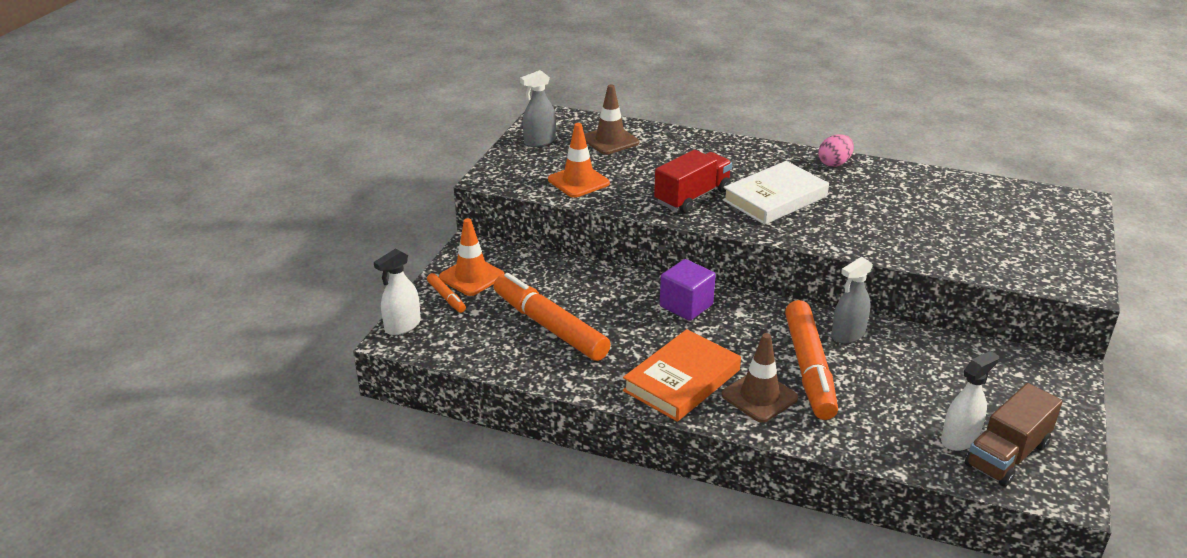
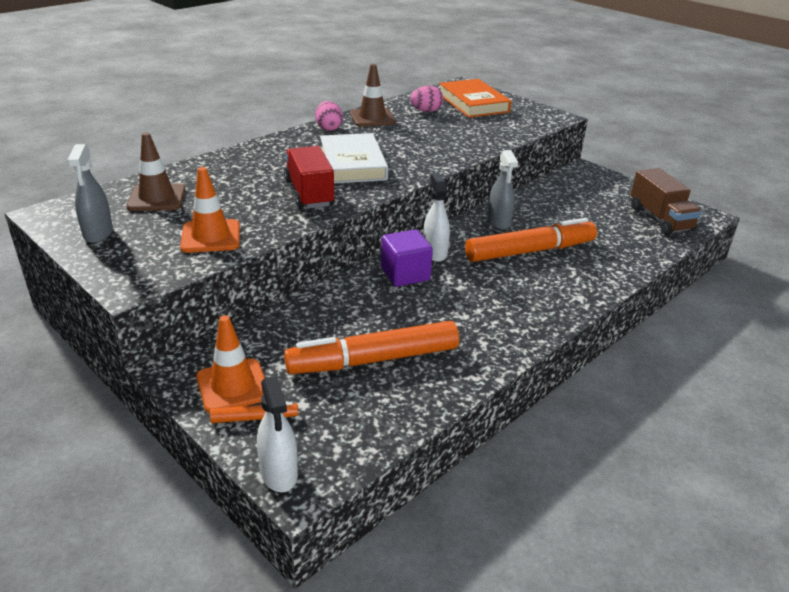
camera: 65 degrees left, 0 degrees up
orange book [623,329,741,422] -> orange book moved to [439,79,512,118]
brown traffic cone [722,333,798,423] -> brown traffic cone moved to [350,64,396,127]
orange marker [785,300,838,420] -> orange marker turned 45 degrees counterclockwise [465,218,597,262]
white spray bottle [941,351,999,451] -> white spray bottle moved to [423,173,450,262]
none -> pink egg [410,86,443,112]

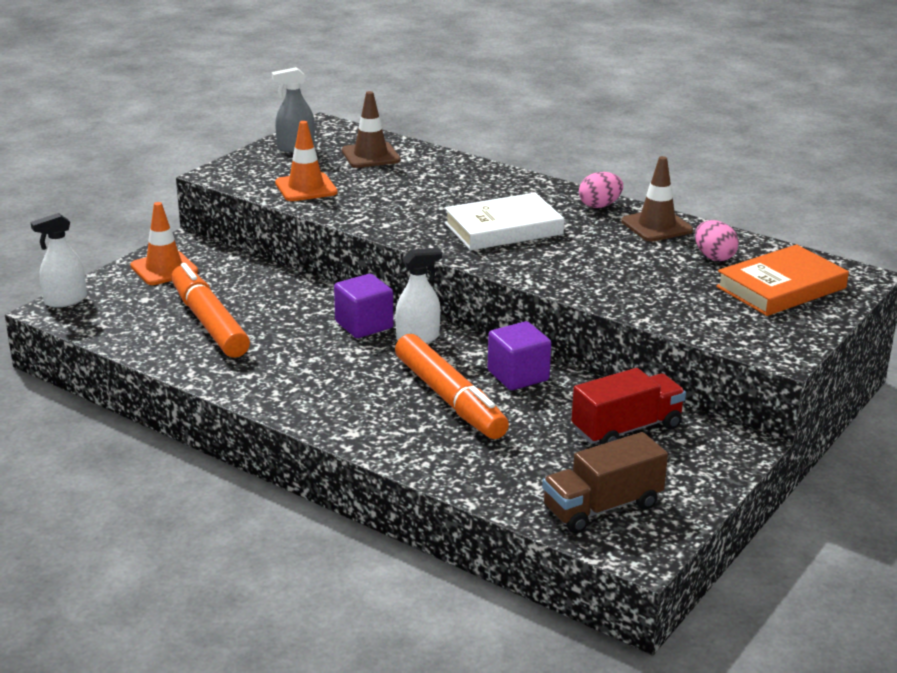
camera: 80 degrees right, 5 degrees down
orange marker [210,402,298,423] -> none
red truck [284,146,335,209] -> red truck moved to [571,368,686,445]
grey spray bottle [488,150,518,229] -> purple cube [488,321,551,390]

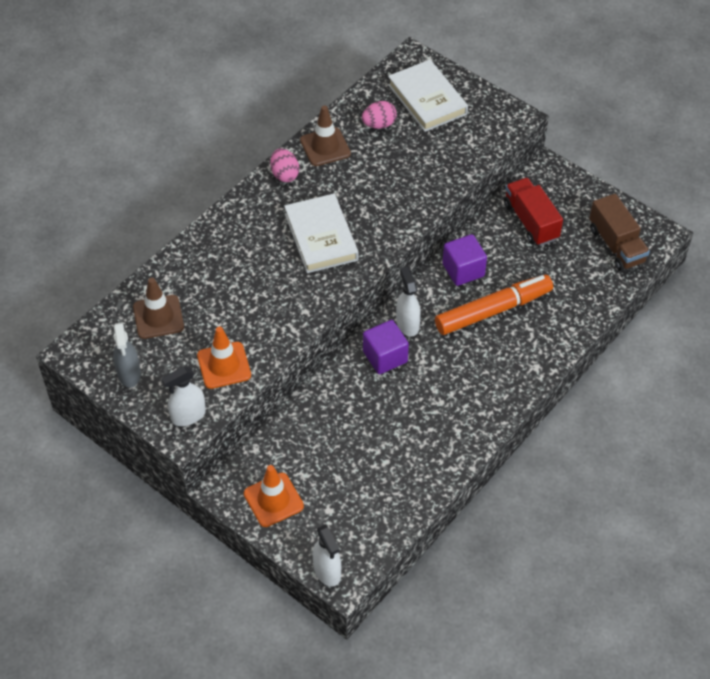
camera: 85 degrees left, 25 degrees up
orange marker [171,263,250,358] -> none
orange book [716,244,849,316] -> white book [388,60,468,132]
none -> white spray bottle [161,367,206,426]

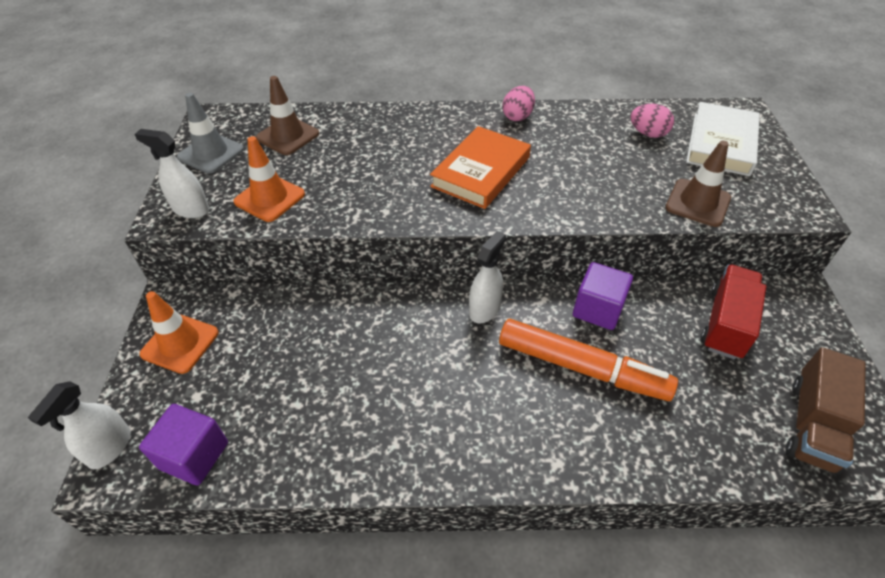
camera: 50 degrees right, 5 degrees down
grey spray bottle [113,322,141,387] -> grey traffic cone [177,93,244,174]
white book [284,194,358,273] -> orange book [430,126,531,209]
brown traffic cone [300,105,351,166] -> brown traffic cone moved to [665,141,731,227]
purple cube [363,320,409,374] -> purple cube moved to [139,404,228,486]

